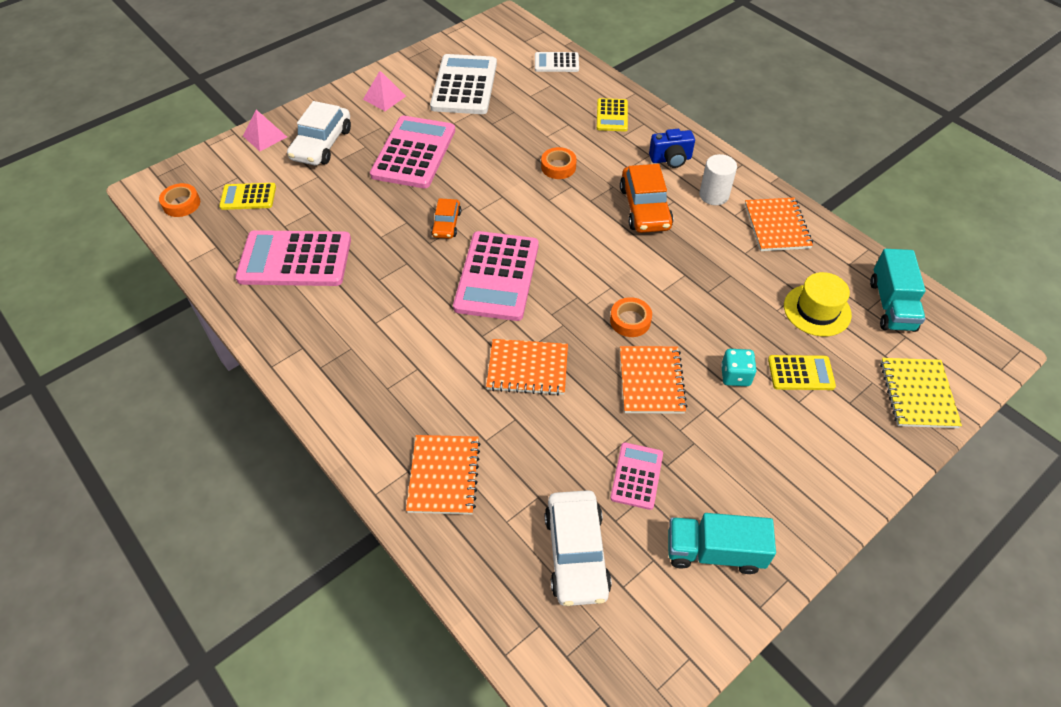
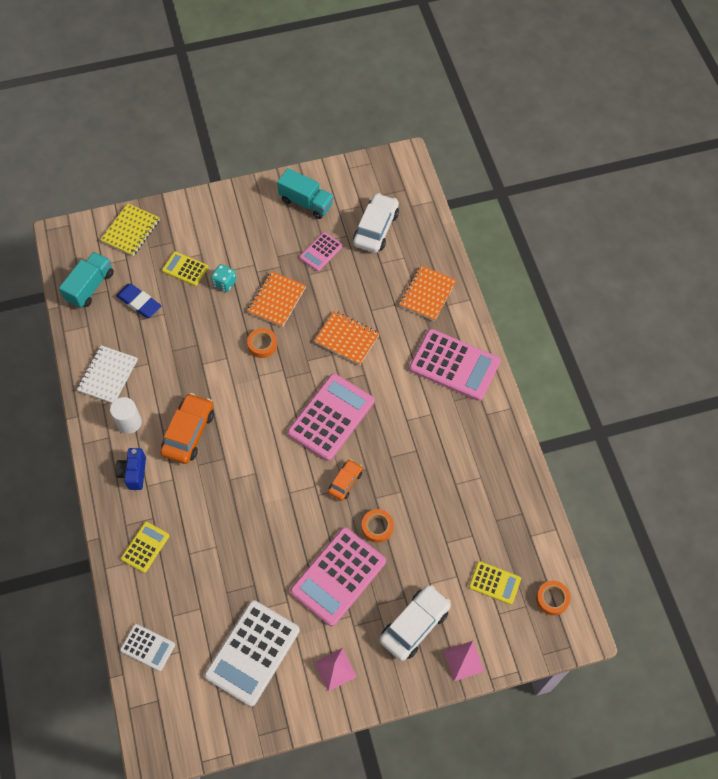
camera: 155 degrees left, 10 degrees up
pink calculator [235,230,351,286] -> pink calculator moved to [409,329,501,401]
orange tape [541,147,577,179] -> orange tape moved to [362,509,394,543]
blue camera [649,129,695,168] -> blue camera turned 105 degrees counterclockwise [115,448,146,490]
orange notebook [745,198,813,251] -> white notebook [77,345,138,403]
yellow hat [784,272,852,337] -> blue eraser [116,283,162,318]

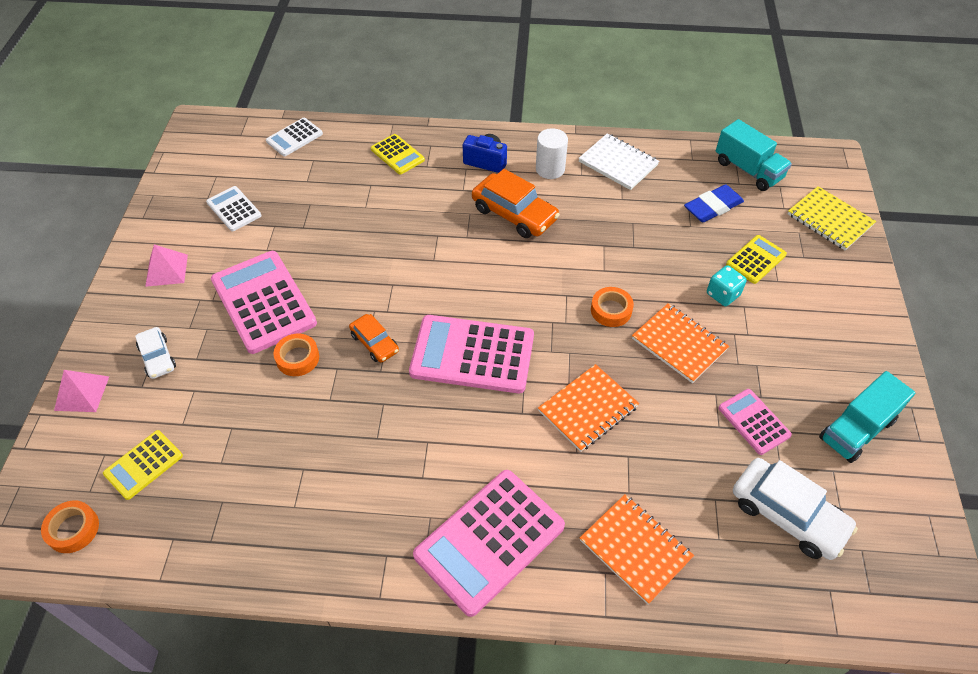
camera: 110 degrees right, 10 degrees down
white calculator [204,600,300,707] -> white calculator [206,186,261,231], size x0.53
pink calculator [287,373,374,461] -> pink calculator turned 135 degrees clockwise [409,315,534,393]
white car [379,585,451,661] -> white car [135,327,176,379], size x0.58

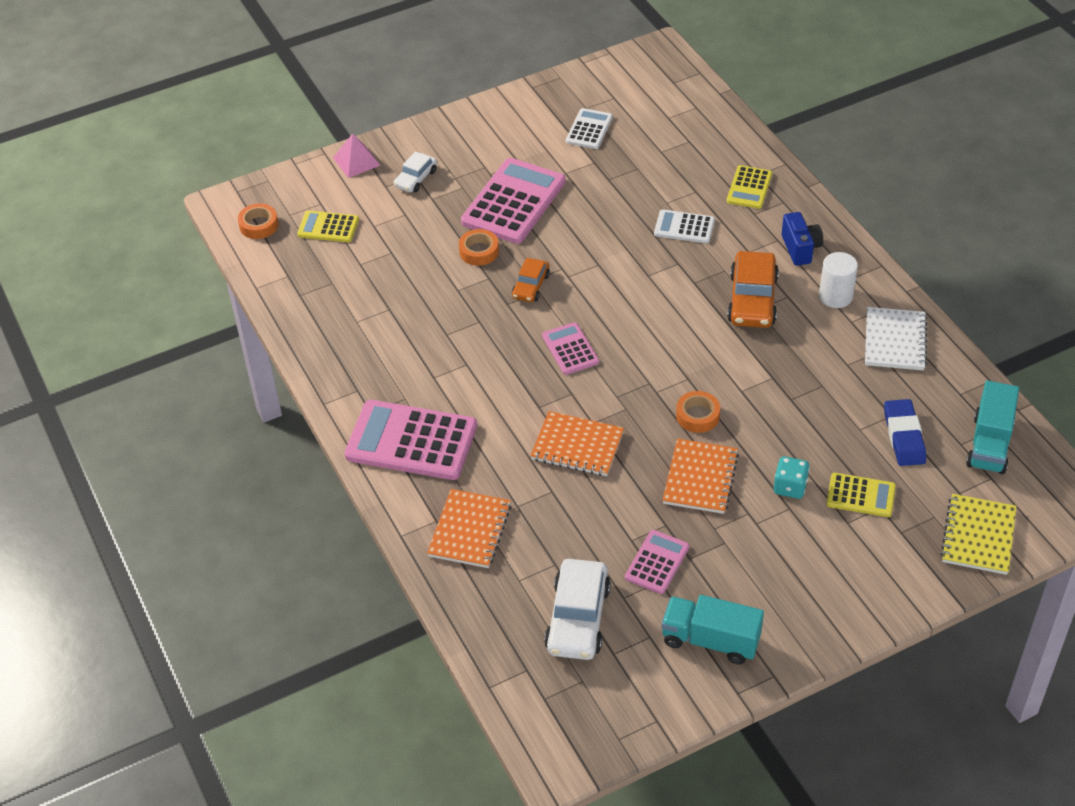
camera: 60 degrees right, 5 degrees down
pink pyramid [145,245,188,287] -> none
white calculator [266,118,323,156] -> white calculator moved to [654,209,715,243]
pink calculator [409,315,534,393] -> pink calculator [542,322,599,375], size x0.53
blue eraser [684,184,744,222] -> blue eraser turned 60 degrees clockwise [884,399,926,466]

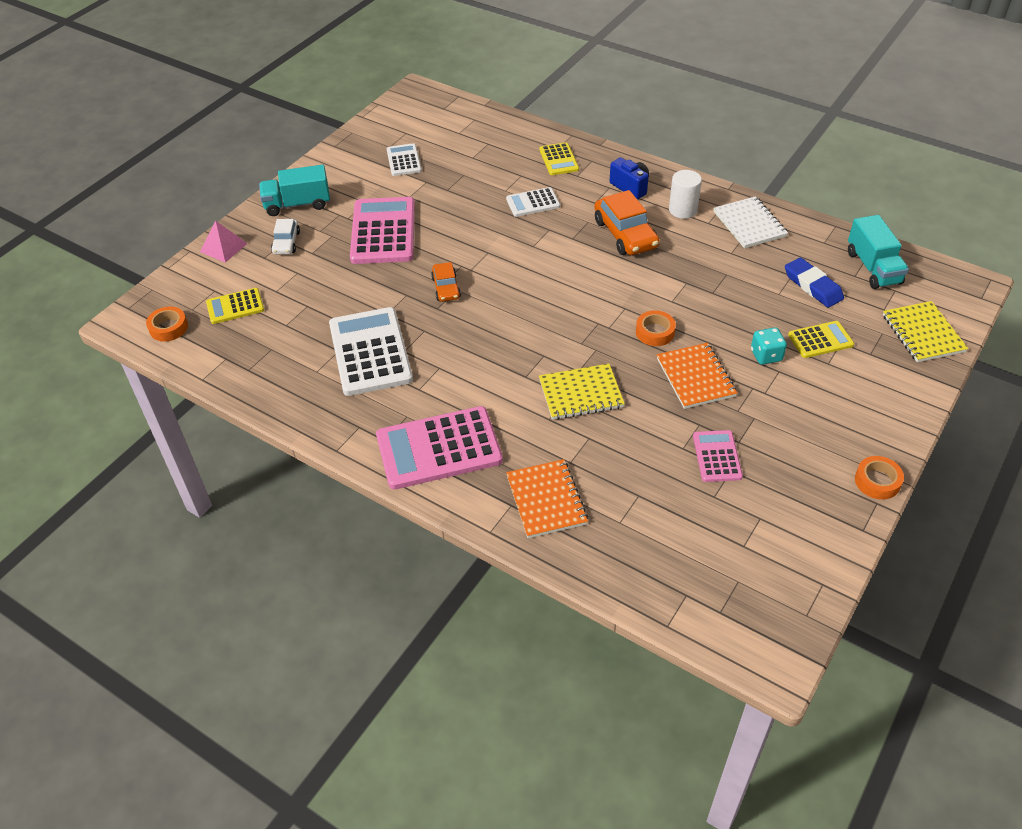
camera: 30 degrees left, 0 degrees up
orange tape [459,229,499,266] -> orange tape moved to [855,456,904,500]
orange notebook [530,411,624,476] -> yellow notebook [539,364,625,420]
pink calculator [542,322,599,375] -> none
white car [544,559,611,660] -> none
turquoise truck [661,595,764,665] -> turquoise truck moved to [259,165,330,216]
none -> white calculator [329,307,413,396]

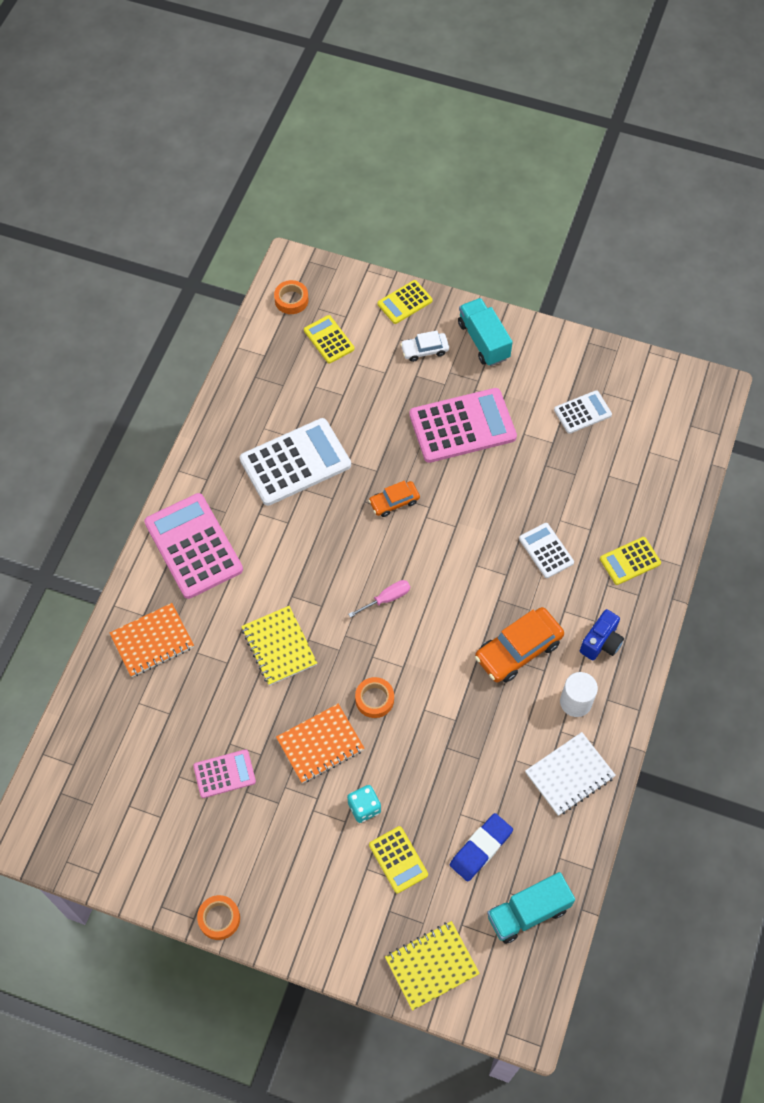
camera: 75 degrees right, 15 degrees up
pink pyramid [200,220,248,263] -> yellow calculator [377,280,433,324]
none -> pink screwdriver [348,580,410,618]

